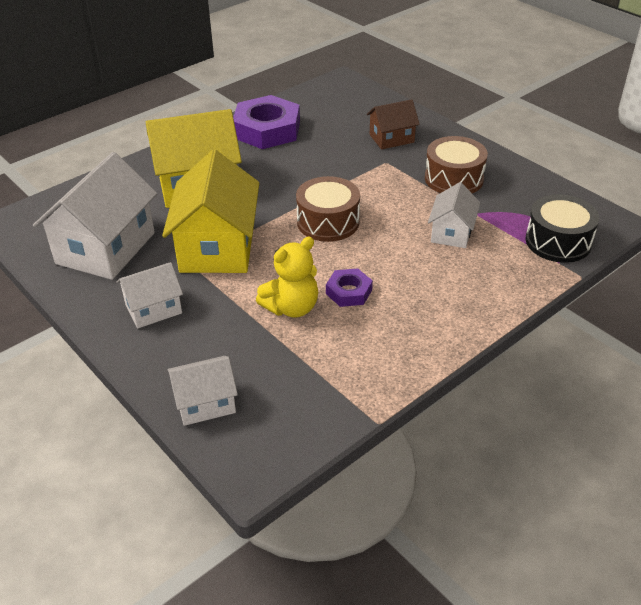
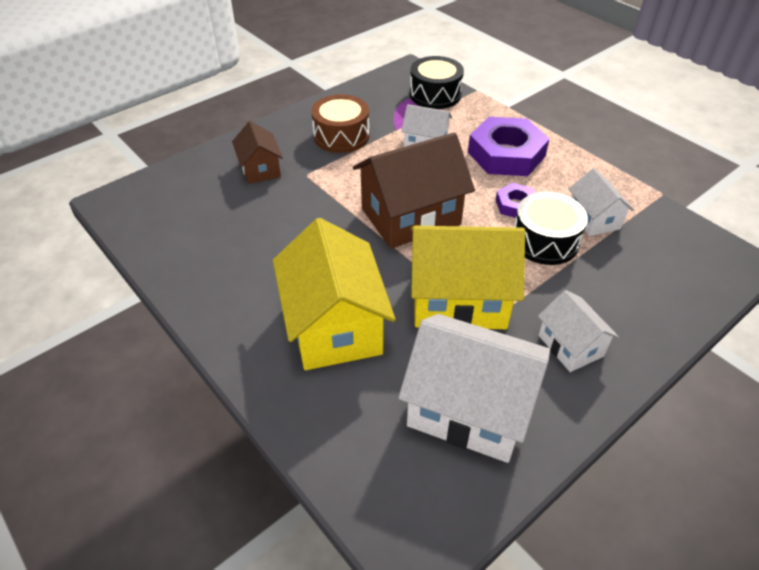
camera: 90 degrees left, 5 degrees up
white house [168,356,238,426] -> white house moved to [569,168,634,236]
purple nut [233,95,300,149] -> purple nut moved to [468,117,549,176]
yellow teddy bear [256,237,318,318] -> black drum [514,192,588,265]
brown drum [296,176,360,242] -> brown house [353,132,475,249]

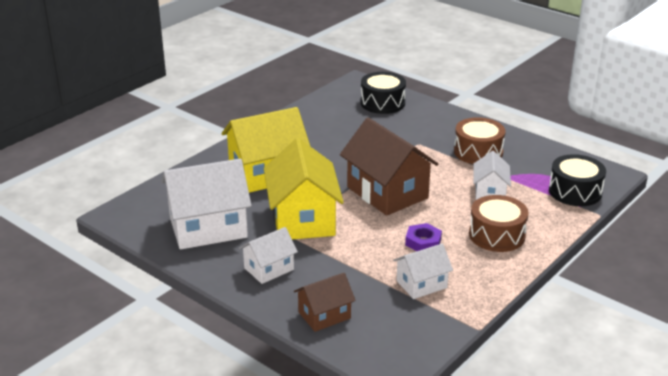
camera: 80 degrees right, 15 degrees down
brown house [232,121,283,184] -> brown house moved to [294,273,356,332]
white house [398,314,550,463] -> white house turned 60 degrees clockwise [161,159,252,250]
purple nut [468,117,549,176] -> brown drum [469,195,529,252]
black drum [514,192,588,265] -> black drum moved to [361,72,406,114]

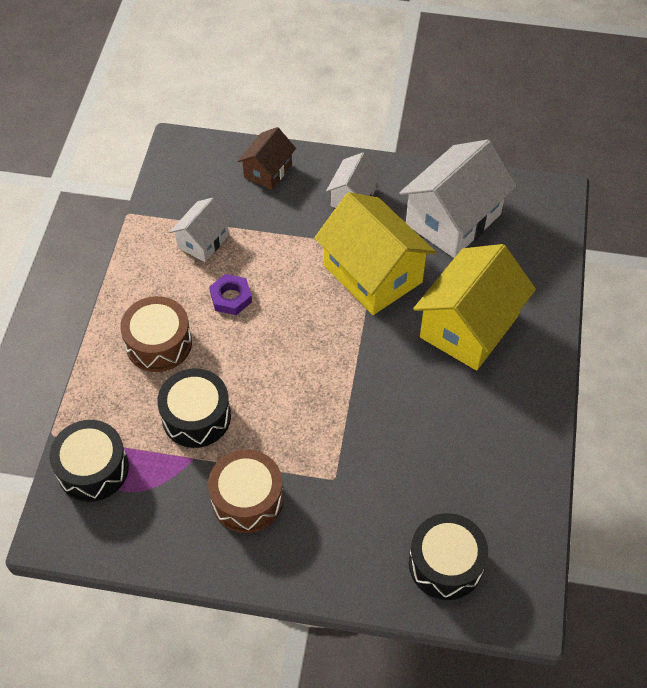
camera: 150 degrees right, 25 degrees up
brown house [340,118,438,216] -> none
white house [473,151,511,200] -> black drum [157,368,231,448]

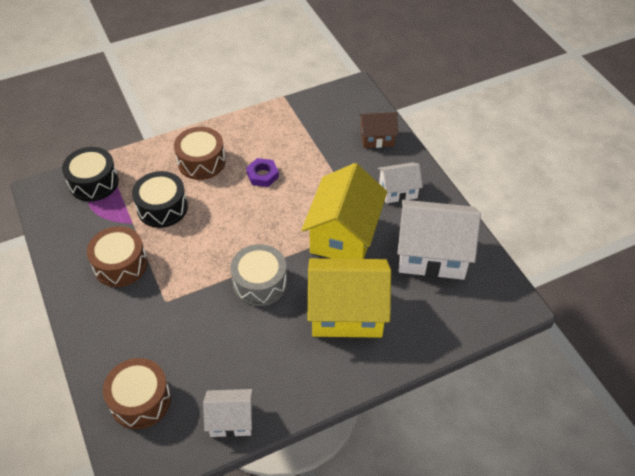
camera: 55 degrees right, 5 degrees down
white house [170,198,232,262] -> white house moved to [203,389,253,437]
black drum [409,513,488,600] -> brown drum [103,358,171,429]
none -> grey drum [230,244,287,306]

